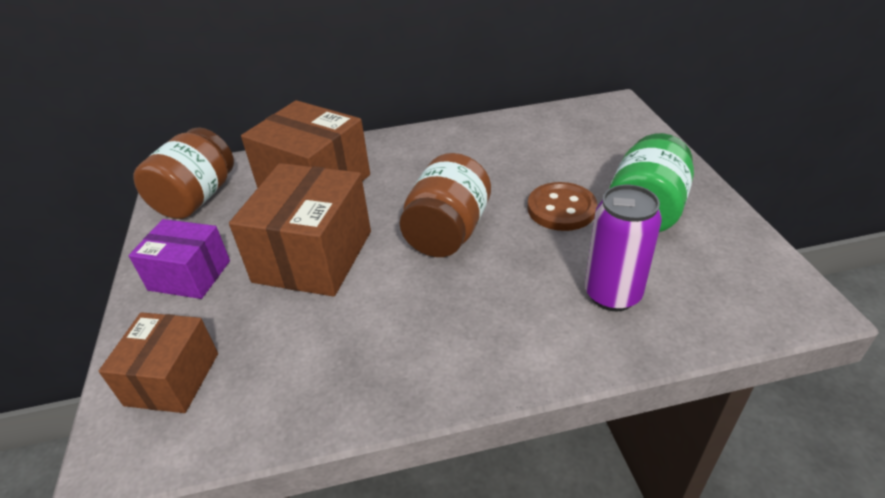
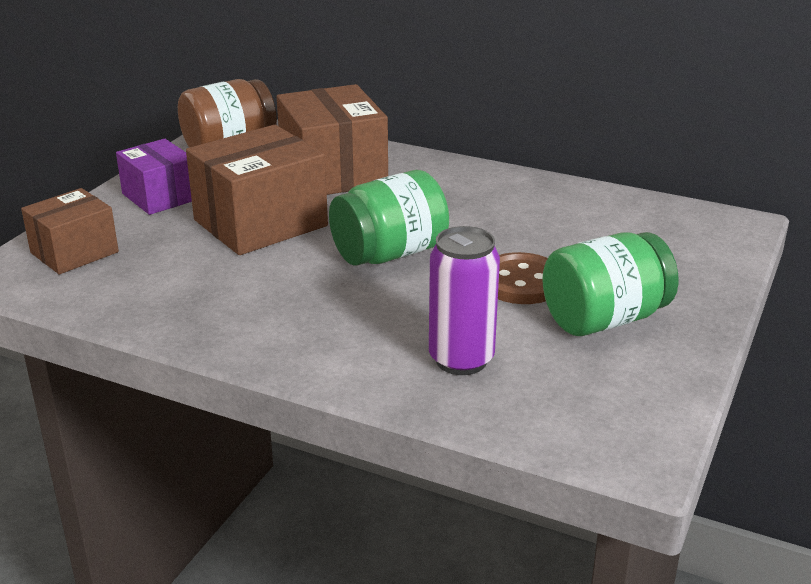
camera: 35 degrees right, 10 degrees down
brown jar [400,153,491,257] -> green jar [329,170,449,266]

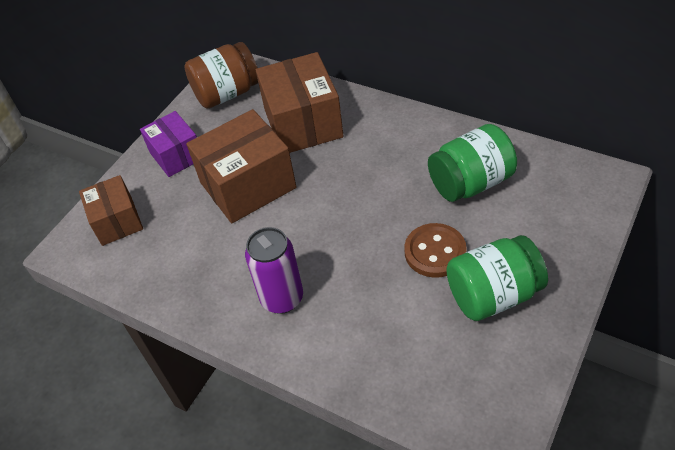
camera: 10 degrees right, 20 degrees up
brown box [21,188,119,274] -> brown box turned 75 degrees counterclockwise [79,175,143,246]
green jar [329,170,449,266] -> green jar moved to [428,124,517,202]
purple can [429,226,500,375] -> purple can moved to [245,227,303,314]

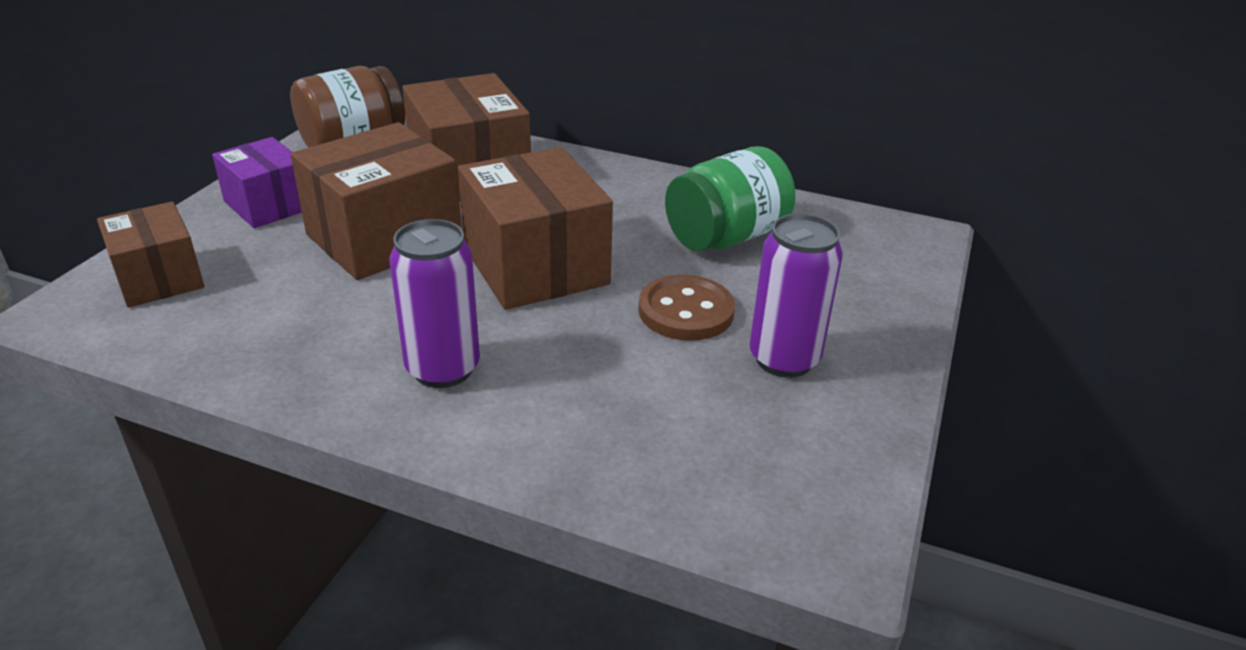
camera: 15 degrees left, 15 degrees down
green jar [446,235,548,321] -> purple can [750,214,843,378]
none -> brown box [458,147,613,310]

